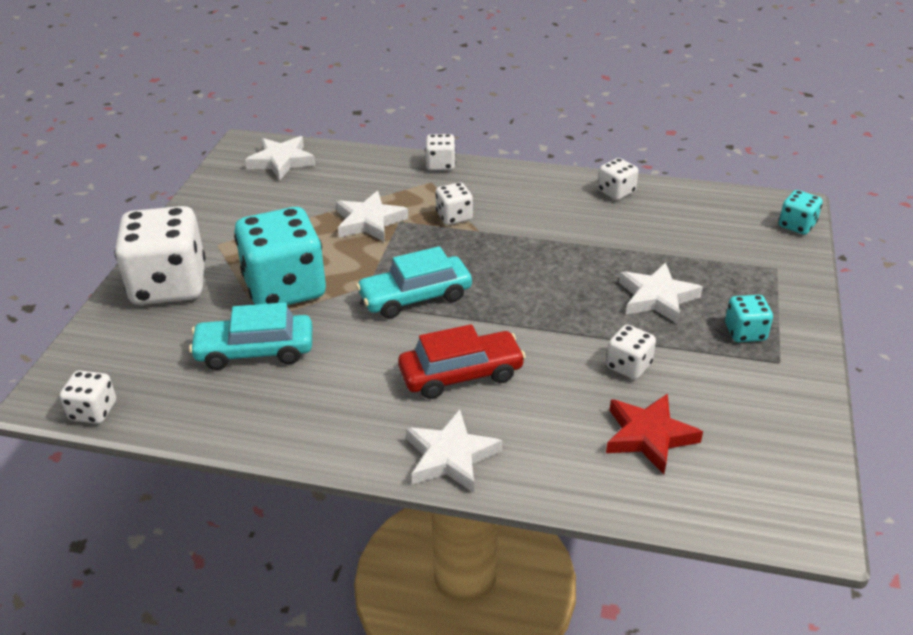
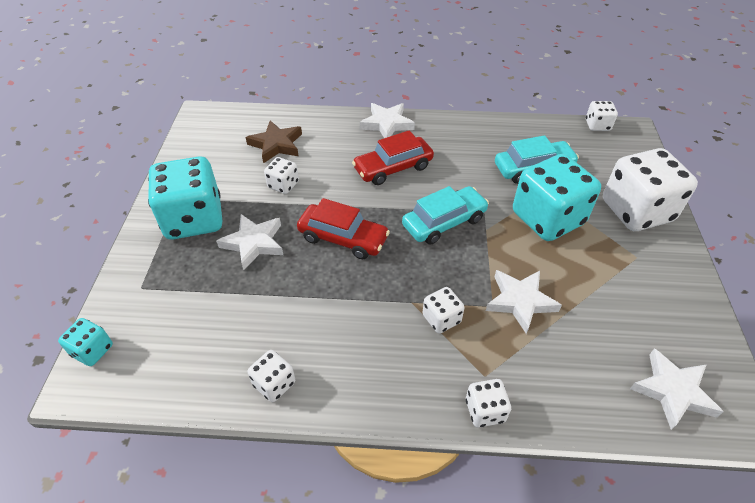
camera: 170 degrees right, 10 degrees up
red star [606,394,703,474] -> brown star [246,121,302,163]
turquoise dice [725,295,773,342] -> turquoise dice [148,156,222,240], size x2.16
none -> red car [297,198,390,259]

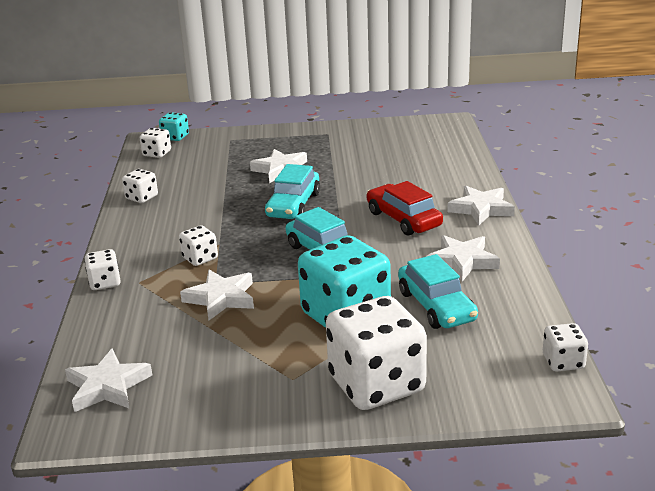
camera: 85 degrees right, 20 degrees down
turquoise dice [148,156,222,240] -> none
brown star [246,121,302,163] -> none
white dice [264,157,299,194] -> white dice moved to [140,128,171,158]
red car [297,198,390,259] -> turquoise car [265,164,320,219]
none -> white star [426,235,500,281]

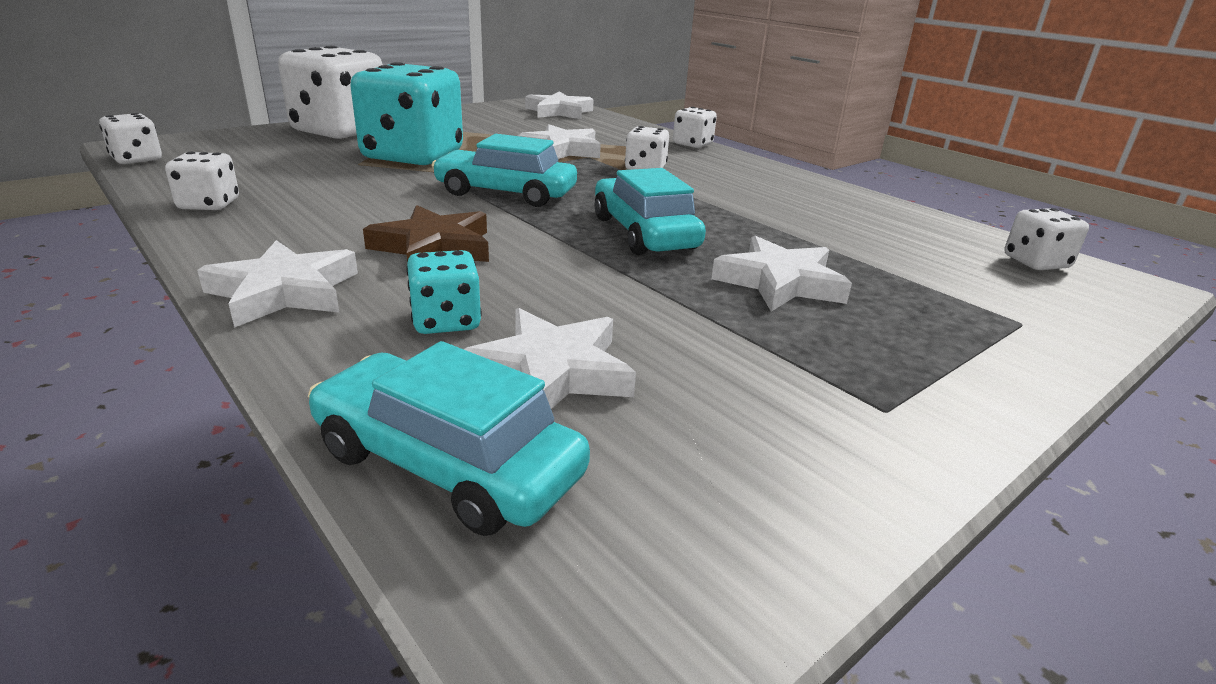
camera: 140 degrees right, 0 degrees up
white dice [122,169,158,203] -> white dice moved to [165,152,239,210]
turquoise dice [159,112,189,141] -> turquoise dice moved to [406,250,482,334]
red car [366,181,443,236] -> brown star [363,205,489,263]
turquoise car [398,254,478,329] -> turquoise car moved to [308,341,590,536]
white star [426,235,500,281] -> white star moved to [464,308,636,409]

